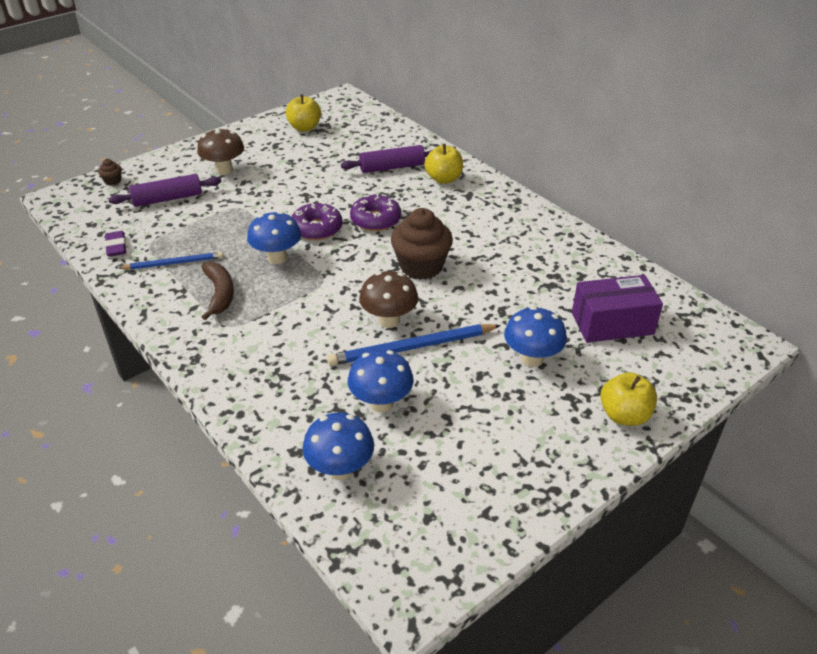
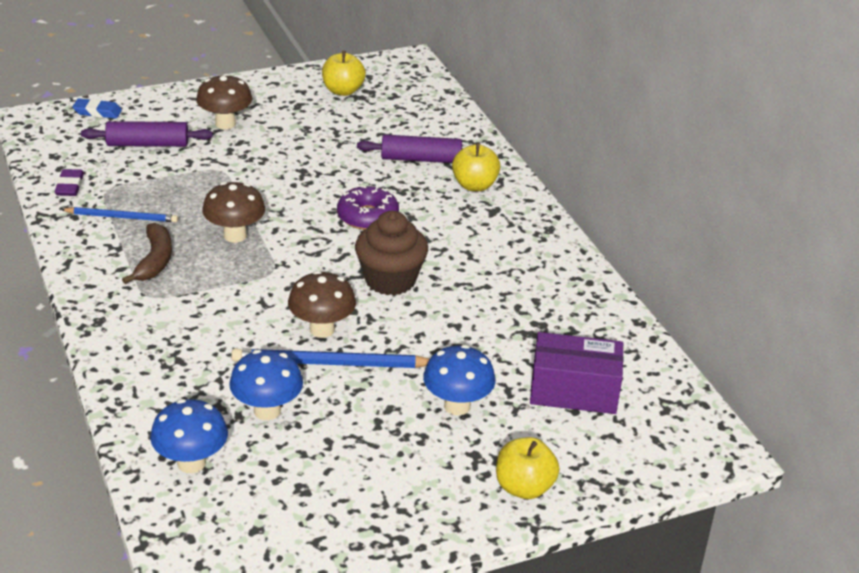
camera: 15 degrees right, 5 degrees down
brown cupcake [98,159,122,185] -> blue eraser [73,98,122,119]
blue mushroom [247,211,301,264] -> brown mushroom [202,182,265,243]
purple donut [292,202,343,240] -> none

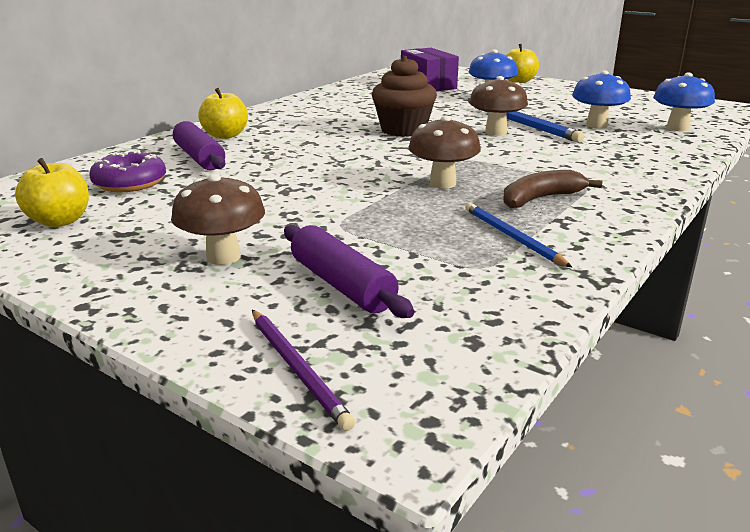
camera: 120 degrees left, 10 degrees down
purple eraser [55,169,84,196] -> none
blue eraser [73,98,122,119] -> purple pencil [252,310,355,431]
purple donut [337,185,399,230] -> purple donut moved to [89,150,166,192]

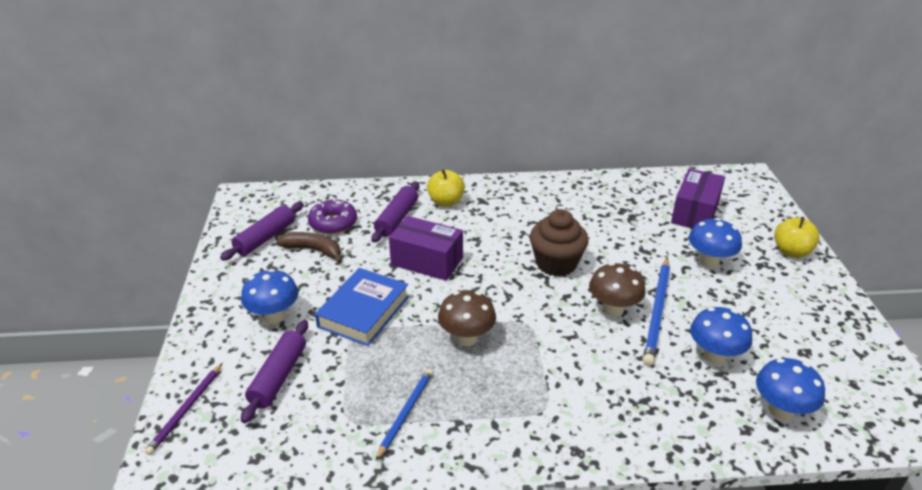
camera: 50 degrees right, 10 degrees up
yellow apple [15,158,89,227] -> purple rolling pin [220,202,304,261]
brown mushroom [171,174,265,265] -> blue mushroom [241,269,299,324]
brown banana [503,170,602,208] -> brown banana moved to [276,232,342,264]
none -> blue book [315,268,409,346]
none -> purple box [389,216,463,281]

